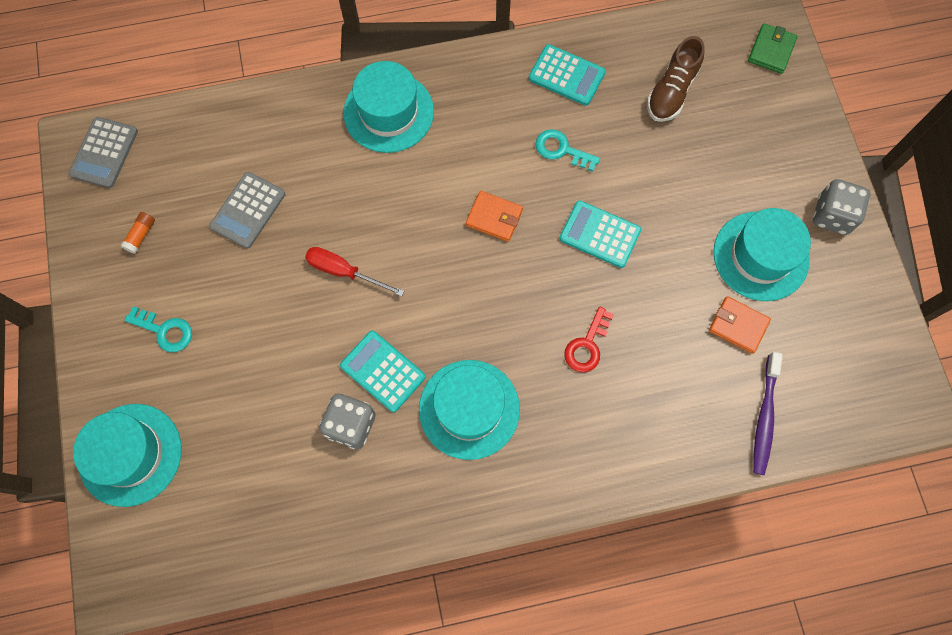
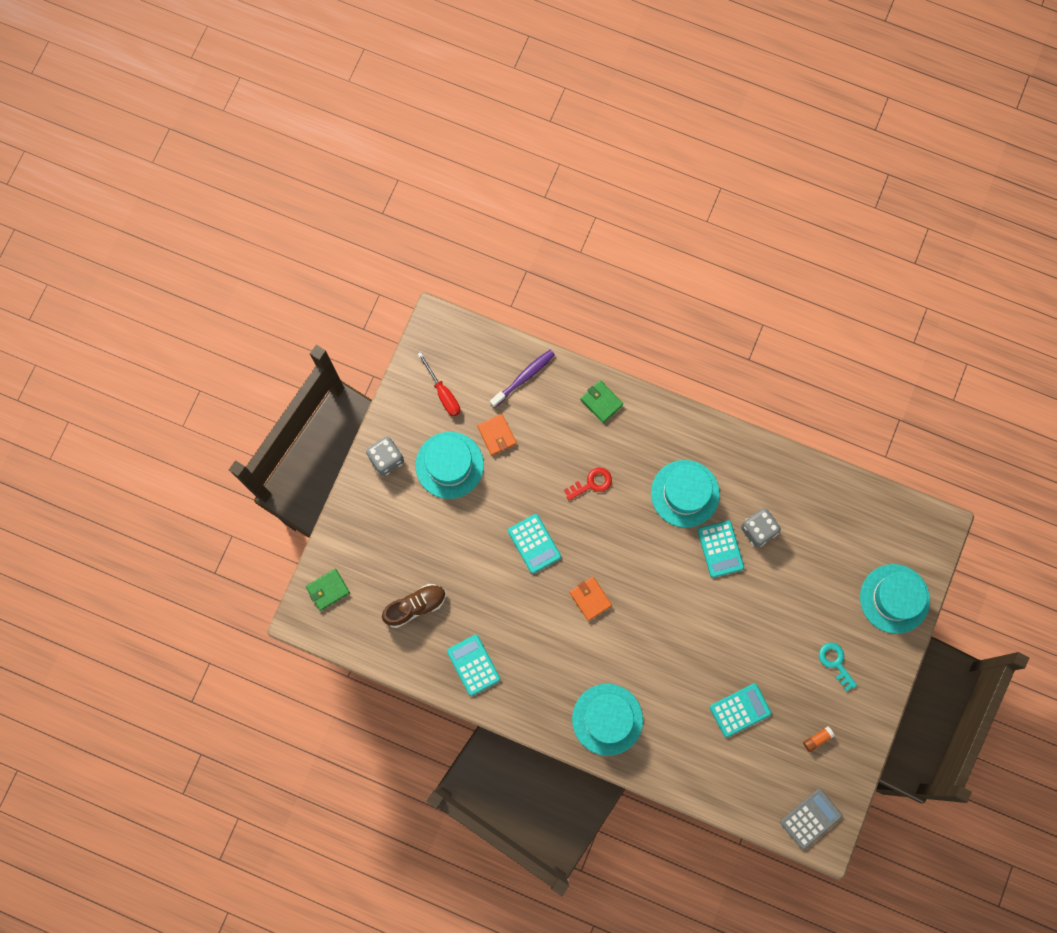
camera: 145 degrees left, 5 degrees up
grey calculator [209,172,285,249] -> turquoise calculator [710,683,771,737]
red screwdriver [305,247,404,297] -> red screwdriver moved to [417,352,460,417]
turquoise key [536,130,600,172] -> none
none -> green wallet [580,380,623,423]

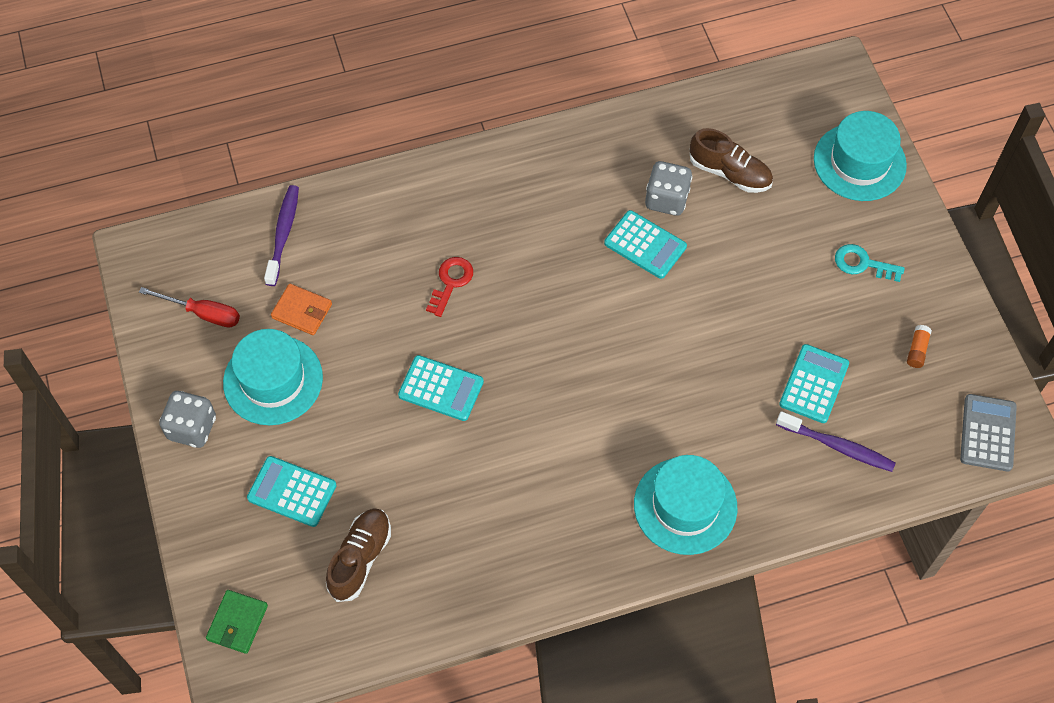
camera: 40 degrees left, 15 degrees down
turquoise calculator [447,634,500,696] -> turquoise calculator moved to [247,456,337,527]
orange wallet [569,577,612,621] -> none
green wallet [580,380,623,423] -> none
turquoise hat [651,460,720,528] -> none
none -> brown shoe [690,128,773,193]
none -> purple toothbrush [776,411,896,472]

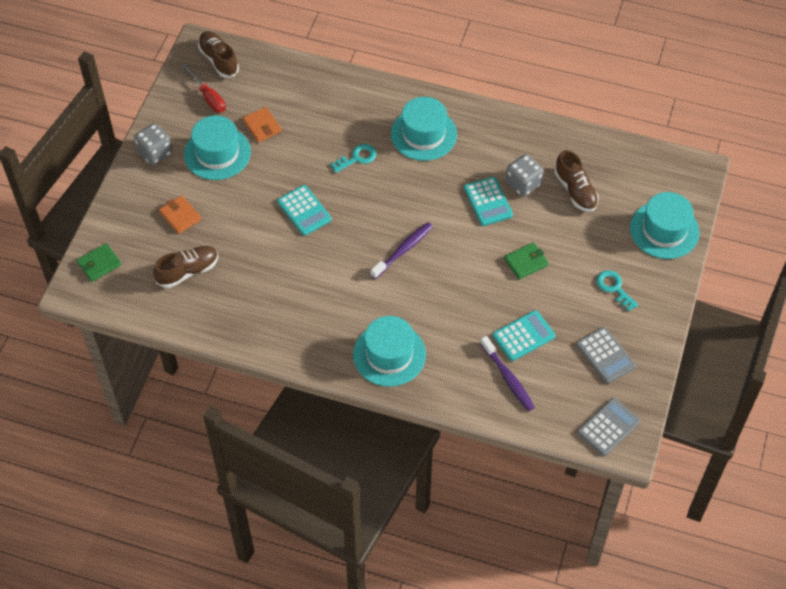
camera: 35 degrees right, 5 degrees down
turquoise calculator [247,456,337,527] -> orange wallet [159,195,201,234]
purple toothbrush [264,185,299,286] -> purple toothbrush moved to [370,222,433,279]
red key [426,257,473,317] -> turquoise key [330,144,377,173]
orange glue stick [907,325,932,368] -> grey calculator [576,327,636,384]
none -> brown shoe [198,31,239,78]
none -> turquoise hat [391,97,457,161]
none -> green wallet [504,242,549,280]

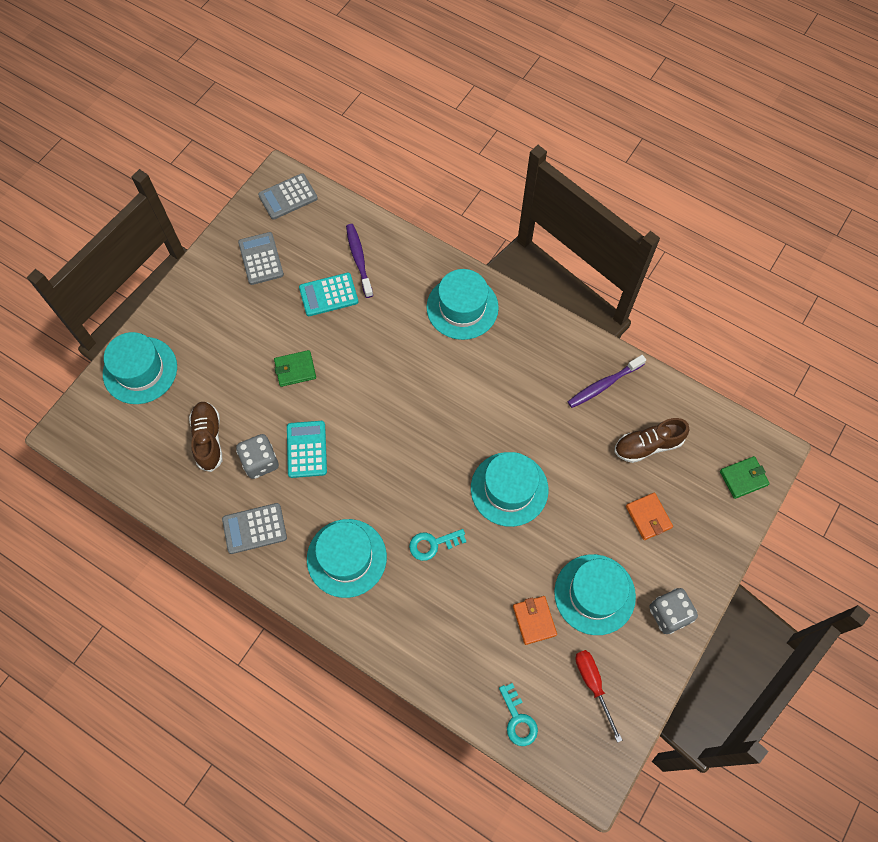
camera: 165 degrees left, 10 degrees up
brown shoe [198,31,239,78] -> none
turquoise calculator [277,185,332,236] -> turquoise hat [471,452,548,527]
purple toothbrush [370,222,433,279] -> purple toothbrush moved to [568,355,646,408]
turquoise key [596,270,638,311] -> turquoise key moved to [499,683,538,746]
none -> grey calculator [222,503,287,554]

